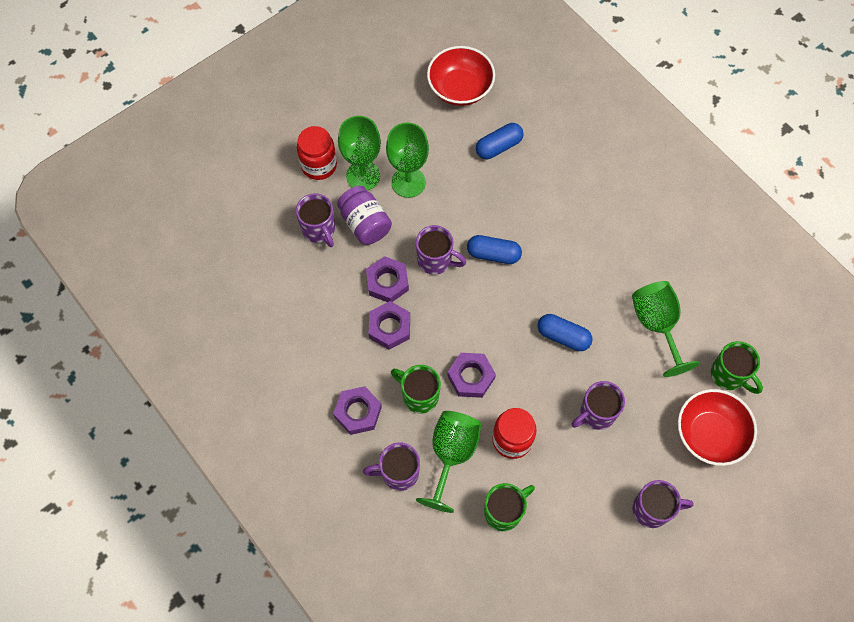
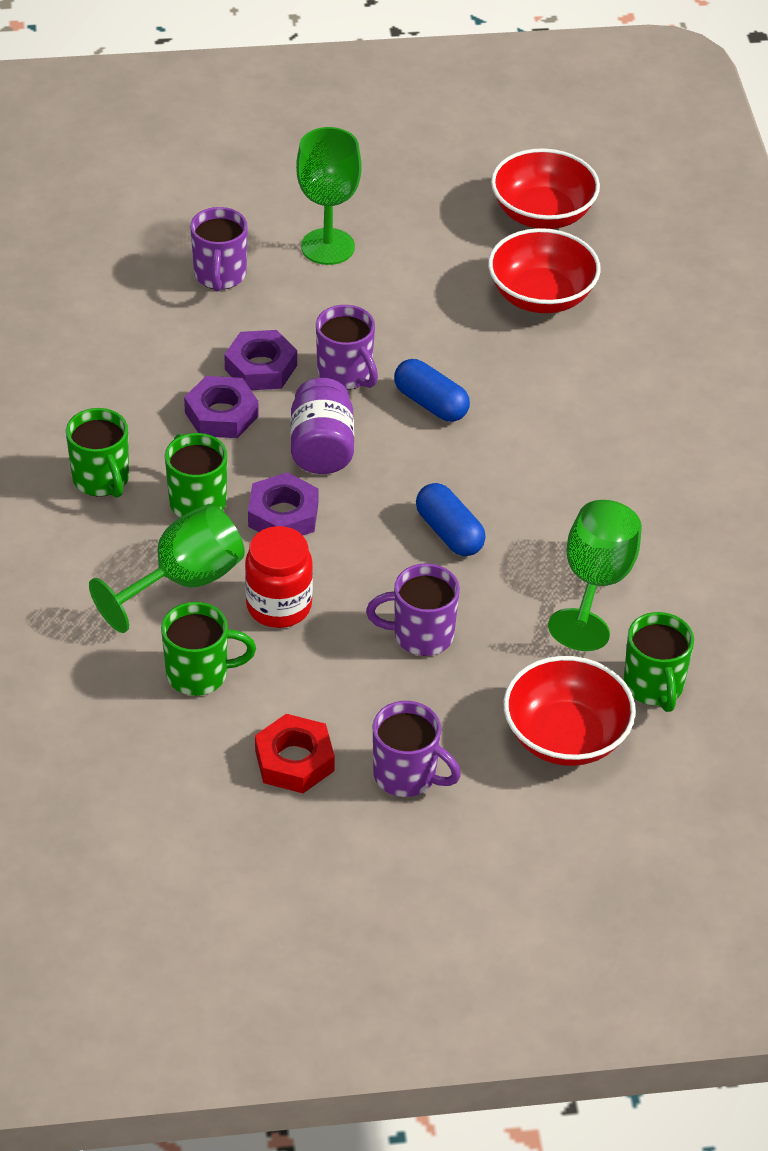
camera: 30 degrees right, 20 degrees down
red jar [297,126,337,180] -> none
purple nut [333,386,382,435] -> green mug [66,408,129,498]
purple jar [337,186,392,245] -> purple jar moved to [291,378,354,474]
purple mug [363,443,420,491] -> none
green goblet [386,123,429,198] -> none
blue capsule [476,123,524,159] -> red bowl [488,228,601,313]
none -> red nut [255,714,335,793]

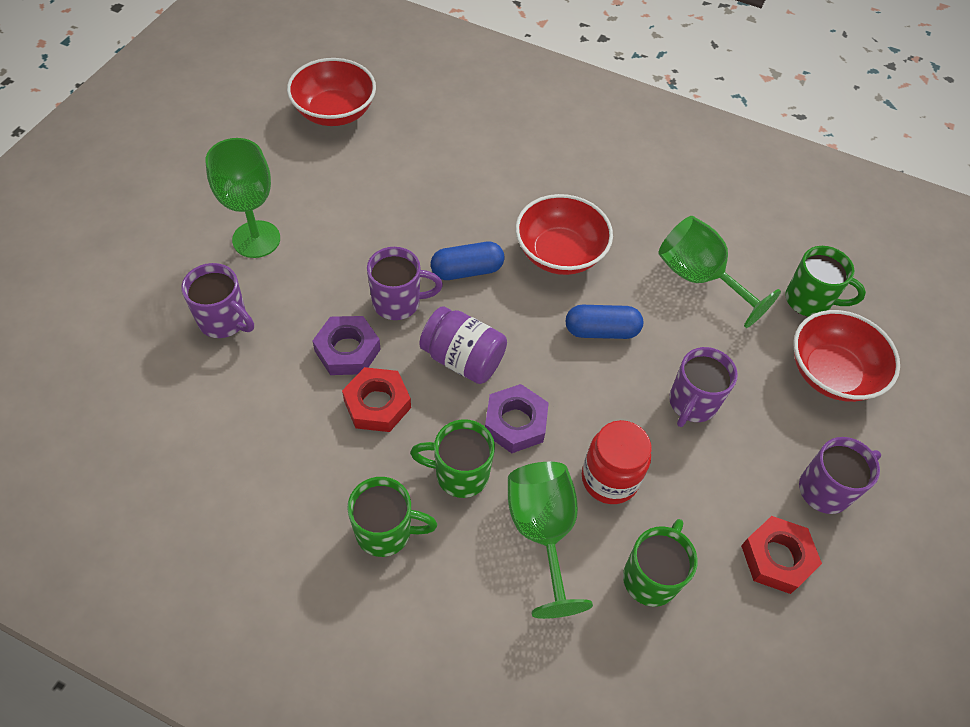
camera: 60 degrees left, 10 degrees up
purple nut [184,376,259,438] -> red nut [342,367,411,432]
red bowl [488,228,601,313] -> red bowl moved to [516,194,613,275]

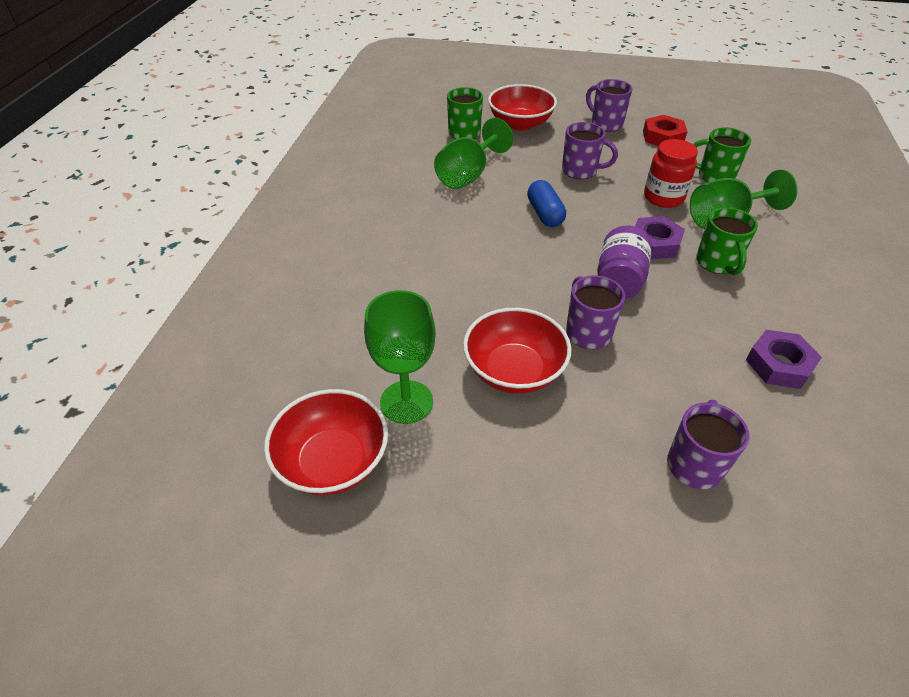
camera: 100 degrees left, 10 degrees down
green goblet [205,138,280,258] -> green goblet moved to [364,290,436,424]
purple nut [312,316,381,375] -> purple nut moved to [746,330,822,389]
red nut [342,367,411,432] -> none
green mug [347,477,437,557] -> none
blue capsule [431,242,505,280] -> none
red bowl [516,194,613,275] -> red bowl moved to [463,308,571,394]

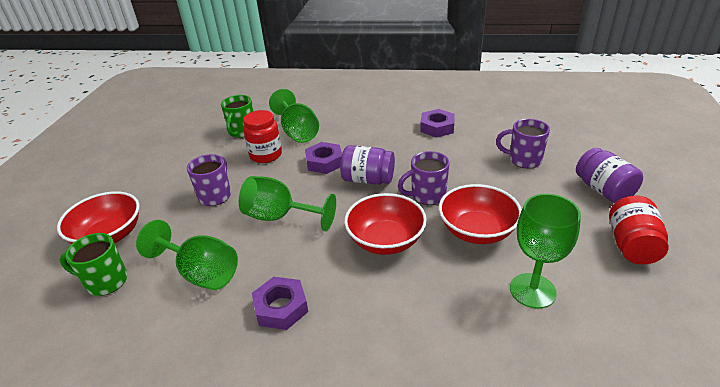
camera: 90 degrees left, 10 degrees down
red bowl [264,389,388,495] -> red bowl moved to [344,193,427,255]
blue capsule [527,180,566,227] -> green goblet [239,176,336,231]
purple mug [586,79,633,132] -> none
red nut [643,115,688,146] -> none
green mug [696,207,758,275] -> none
none -> purple nut [252,277,308,330]
none -> purple jar [576,148,643,203]
none -> red jar [609,196,669,265]

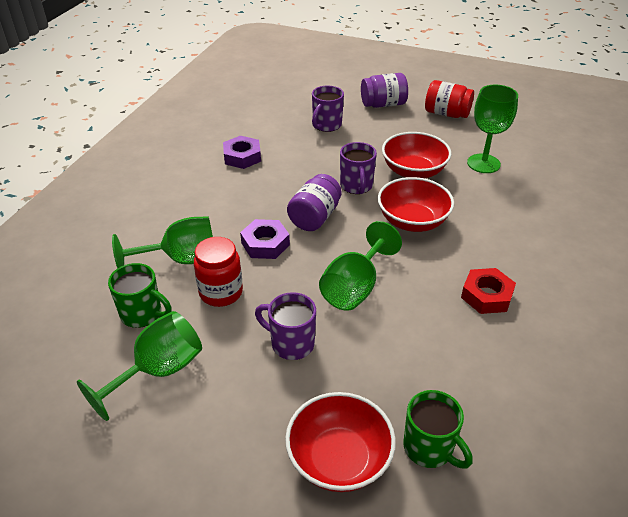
camera: 80 degrees left, 5 degrees up
green mug [60,233,128,296] -> green mug turned 60 degrees counterclockwise [403,390,473,468]
green goblet [136,220,238,290] -> green goblet moved to [77,311,202,421]
purple nut [252,277,308,330] -> red nut [461,268,516,314]

